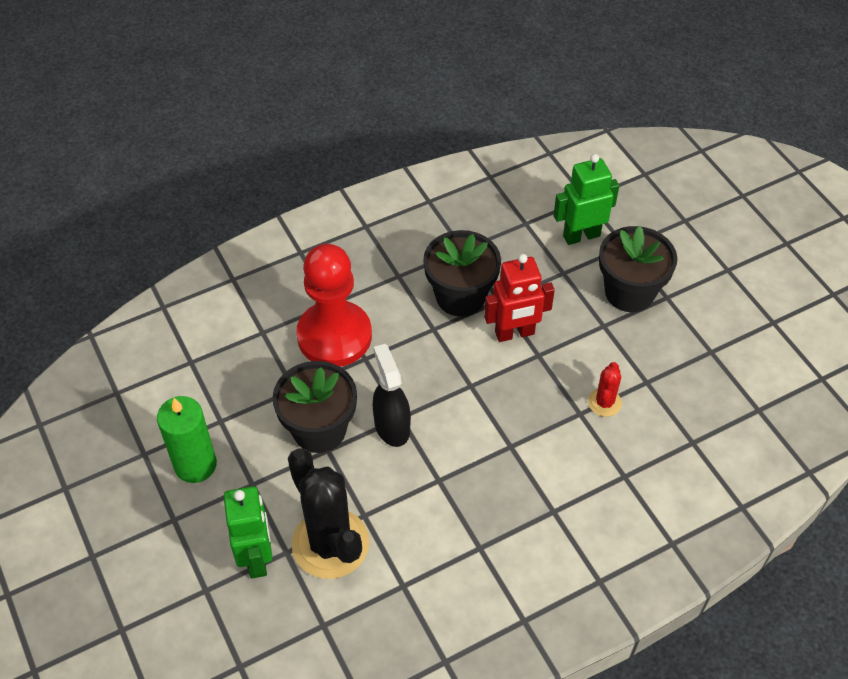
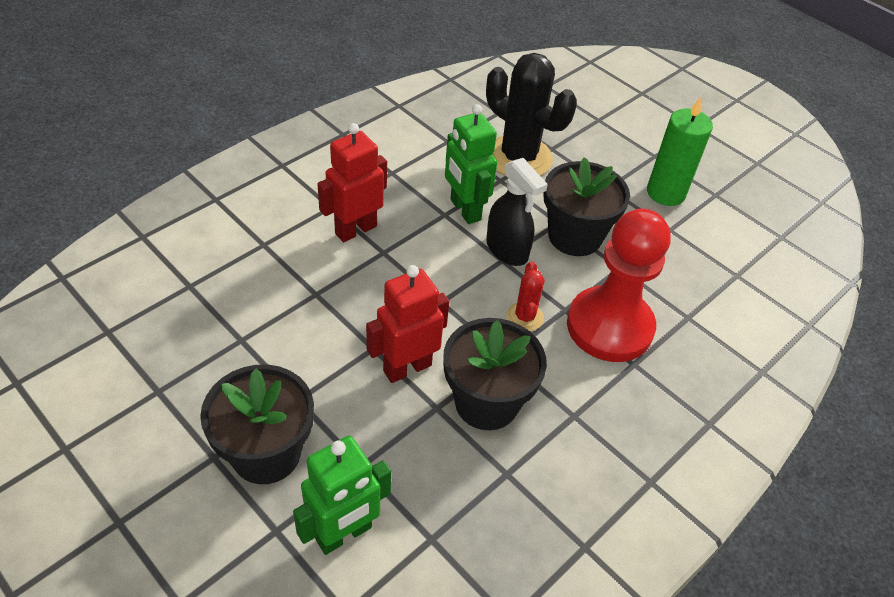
camera: 160 degrees right, 5 degrees down
green robot [224,486,272,579] -> green robot moved to [445,104,497,224]
red cactus [588,362,622,417] -> red cactus moved to [506,261,545,331]
none -> red robot [317,123,387,242]

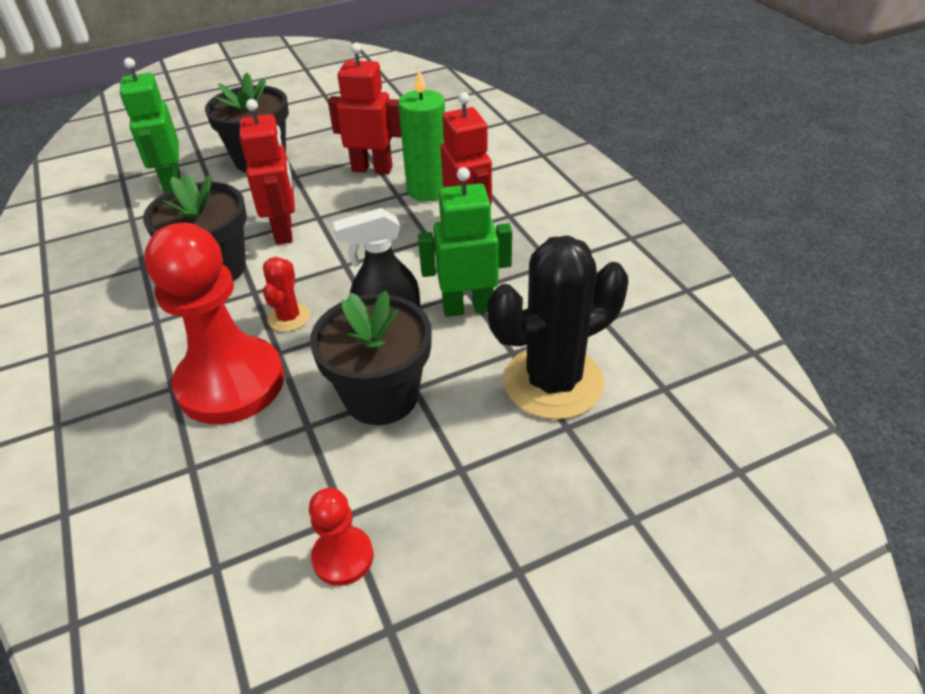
camera: 115 degrees right, 5 degrees down
red cactus [506,261,545,331] -> red cactus turned 75 degrees clockwise [263,257,310,332]
green candle [647,97,713,206] -> green candle moved to [398,69,445,201]
none -> red pawn [309,488,374,586]
none -> red robot [328,43,401,174]

